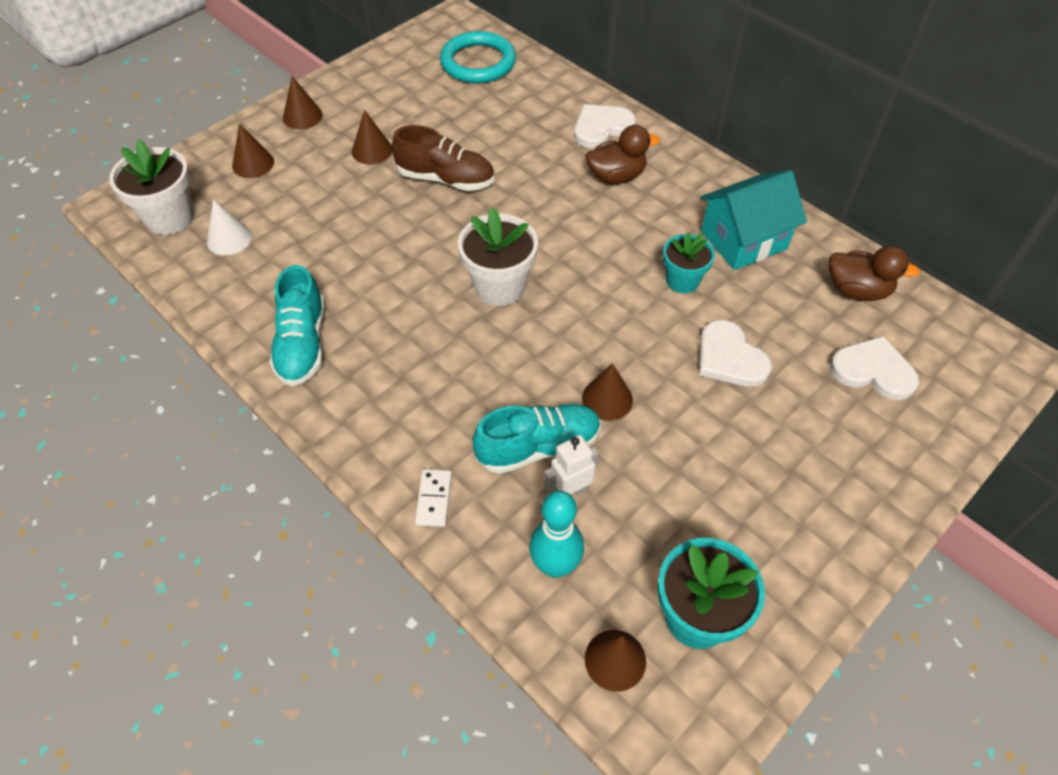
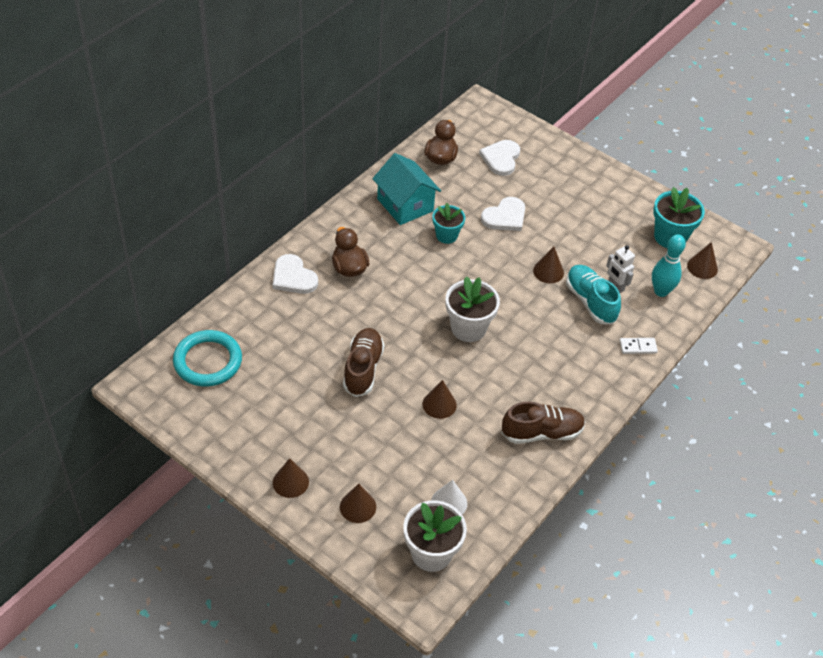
camera: 100 degrees left, 5 degrees down
turquoise shoe [270,265,325,386] -> brown shoe [502,402,585,444]
brown cone [352,110,392,165] -> brown cone moved to [423,380,457,419]

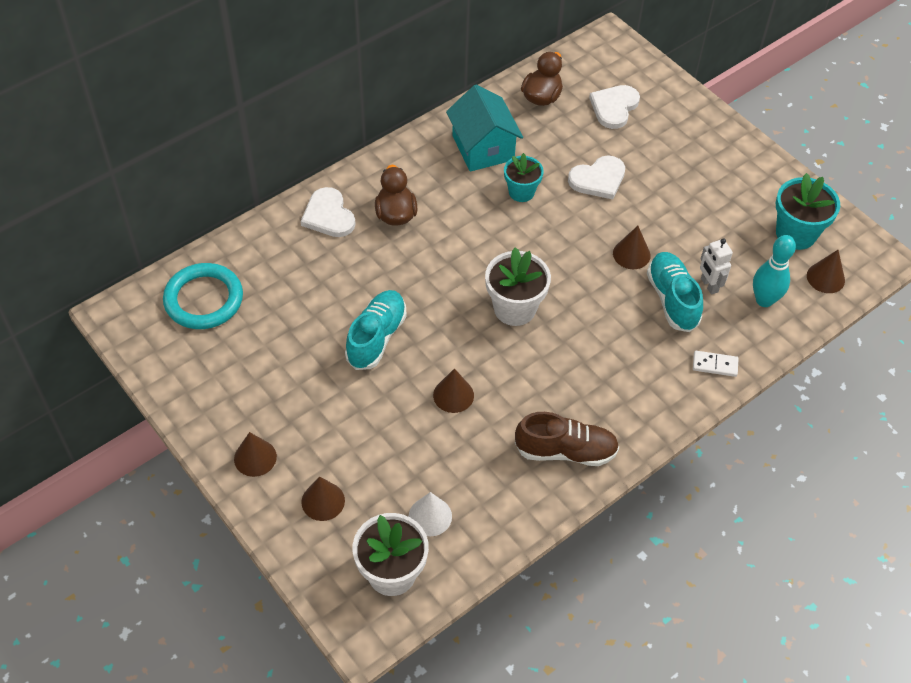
camera: 15 degrees right, 5 degrees up
brown shoe [343,328,384,397] -> turquoise shoe [345,290,407,370]

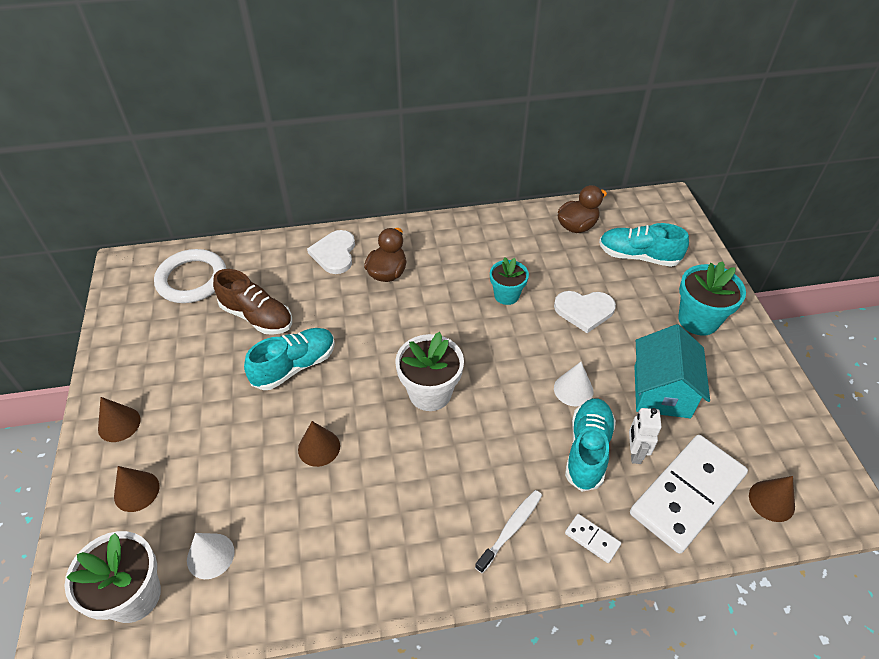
camera: 30 degrees right, 5 degrees down
turquoise ring [163,263,243,329] -> white ring [154,249,226,303]
turquoise house [446,85,523,172] -> turquoise house moved to [634,324,710,418]
brown shoe [515,412,619,466] -> brown shoe moved to [213,269,292,335]
white heart [589,85,640,129] -> turquoise shoe [599,223,689,267]
brown cone [613,226,651,269] -> white cone [554,362,593,406]
turquoise bowling pin [753,235,796,307] -> white domino [630,435,748,554]
turquoise flower pot [776,173,840,250] -> turquoise flower pot moved to [678,261,746,336]
none -> white toothbrush [475,490,542,573]

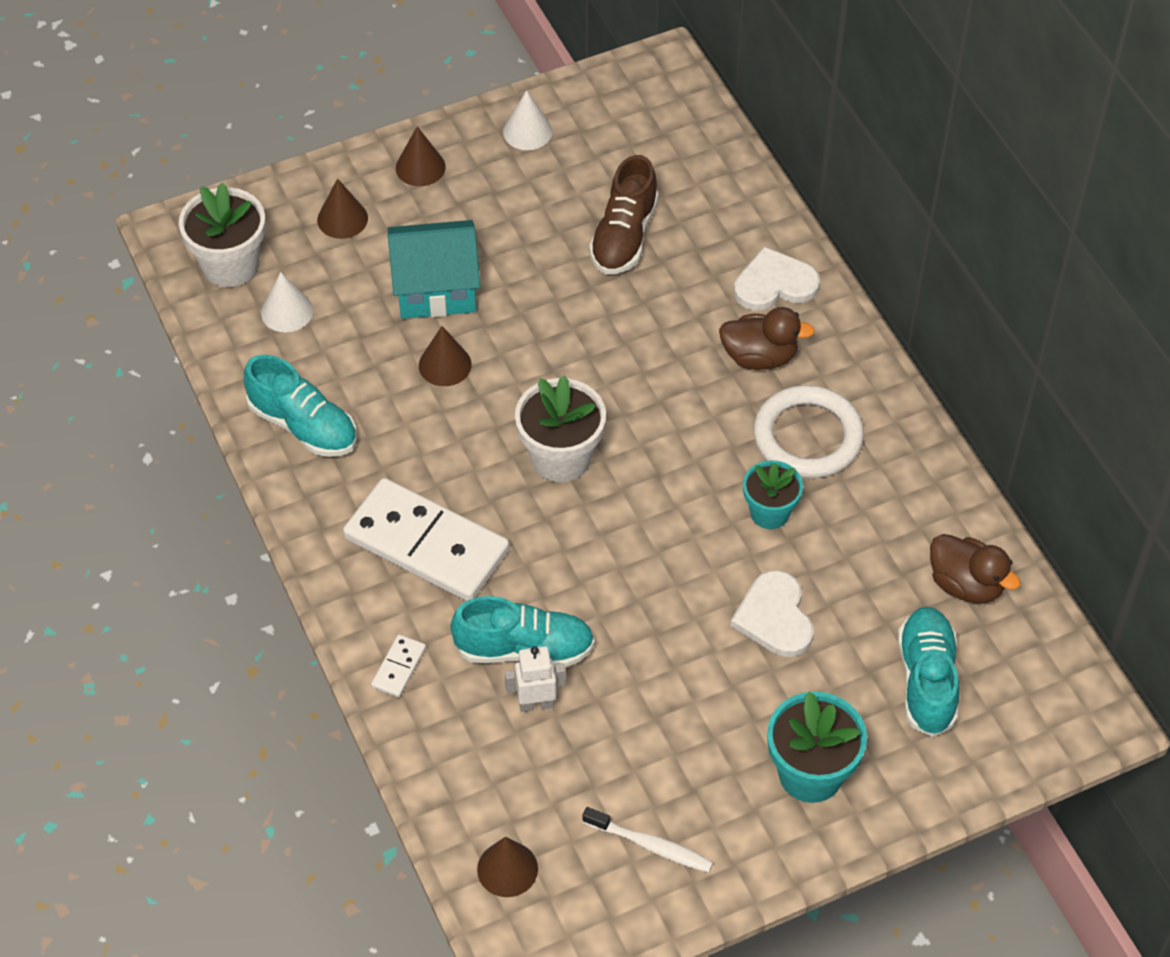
camera: 75 degrees right, 5 degrees up
white ring [154,249,226,303] -> white ring moved to [754,385,864,478]
turquoise shoe [244,328,335,390] -> turquoise shoe moved to [244,355,357,457]
white toothbrush [475,490,542,573] -> white toothbrush moved to [582,807,713,873]
white cone [554,362,593,406] -> white cone moved to [503,90,552,150]
white domino [630,435,748,554] -> white domino moved to [343,478,509,601]
turquoise house [634,324,710,418] -> turquoise house moved to [388,220,480,319]

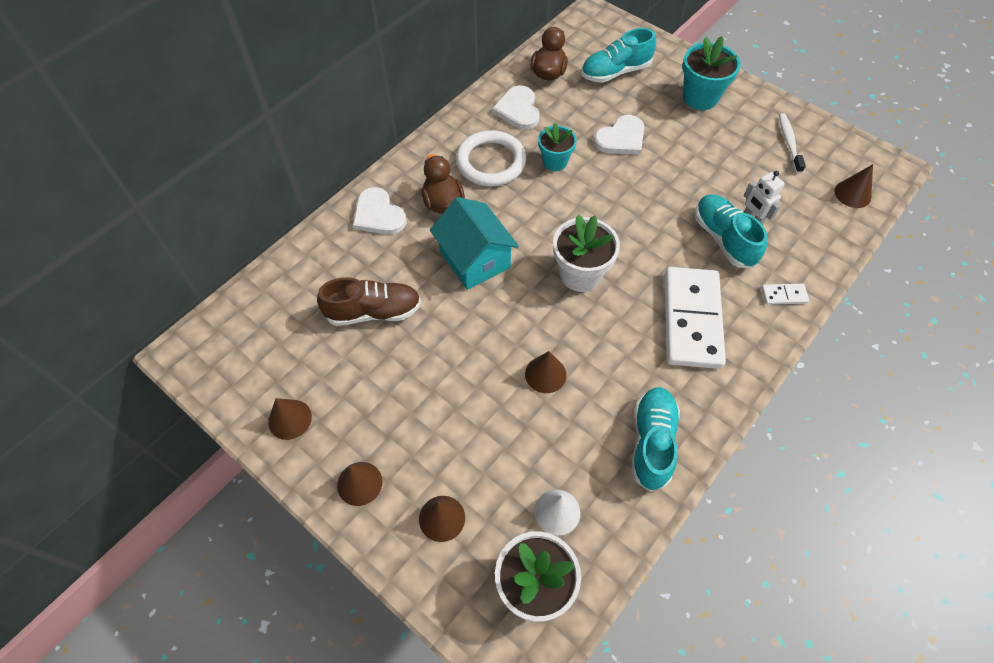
camera: 115 degrees left, 5 degrees up
turquoise house [388,220,480,319] -> turquoise house moved to [430,197,519,290]
white cone [503,90,552,150] -> brown cone [268,398,312,440]
none -> white heart [492,86,540,130]

